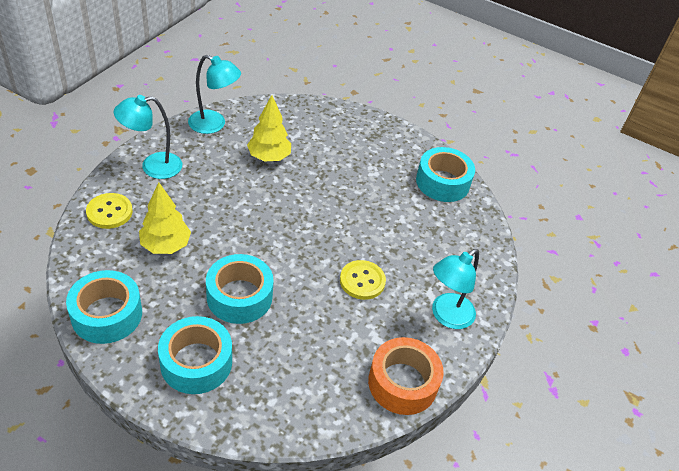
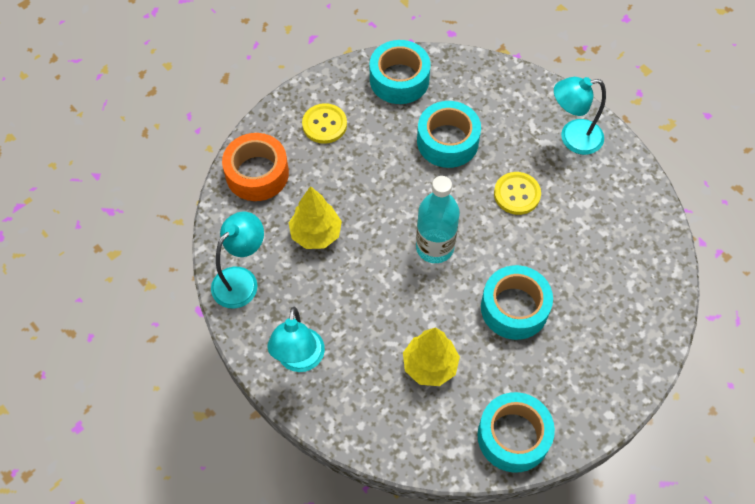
camera: 65 degrees left, 15 degrees up
yellow button [86,193,133,229] -> yellow button moved to [302,103,347,144]
turquoise tape [158,316,232,394] -> turquoise tape moved to [417,101,481,168]
orange tape [368,337,444,415] -> orange tape moved to [222,133,289,201]
turquoise lamp [432,249,479,329] -> turquoise lamp turned 105 degrees clockwise [554,77,606,155]
none -> turquoise bottle [416,176,460,263]

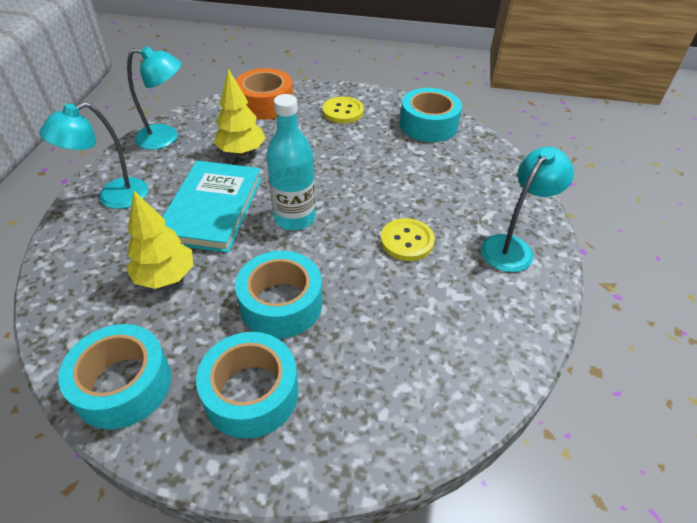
camera: 50 degrees right, 15 degrees down
turquoise tape [417,101,481,168] -> turquoise tape moved to [196,332,299,439]
turquoise lamp [554,77,606,155] -> turquoise lamp turned 90 degrees clockwise [481,147,574,272]
none -> turquoise book [163,161,262,253]

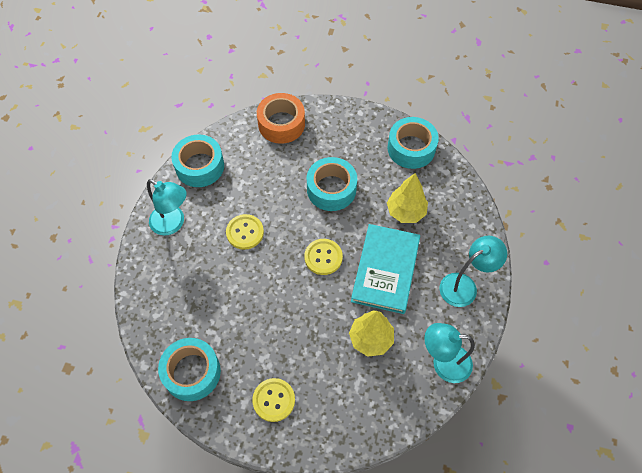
camera: 175 degrees left, 15 degrees up
turquoise tape [196,332,299,439] -> turquoise tape moved to [171,135,224,187]
orange tape [236,68,293,120] -> orange tape moved to [257,93,305,144]
turquoise bottle [266,94,316,230] -> yellow button [304,239,343,275]
turquoise lamp [481,147,574,272] -> turquoise lamp turned 105 degrees counterclockwise [147,179,187,236]

